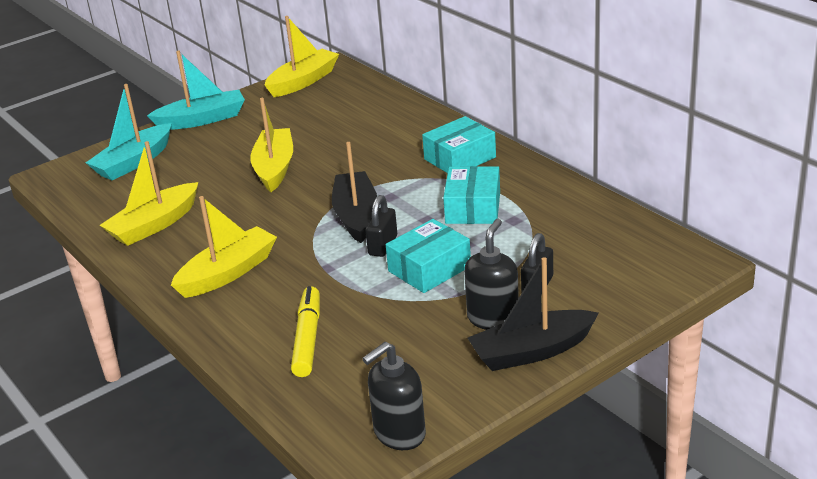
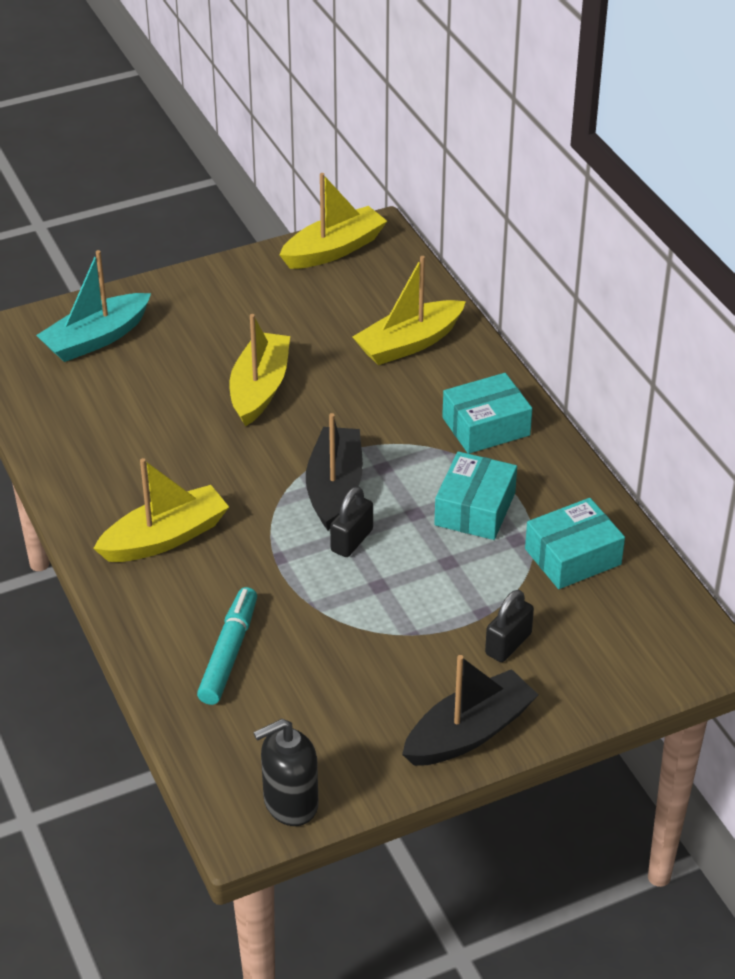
camera: 10 degrees right, 10 degrees up
yellow boat [100,141,199,246] -> yellow boat moved to [353,256,466,365]
turquoise boat [147,51,245,130] -> none
yellow marker [291,286,320,377] -> turquoise marker [197,587,257,705]
turquoise box [386,219,471,293] -> turquoise box moved to [525,498,625,589]
black soap dispenser [464,219,519,330] -> none
black boat [467,257,599,371] -> black boat turned 150 degrees clockwise [402,655,538,766]

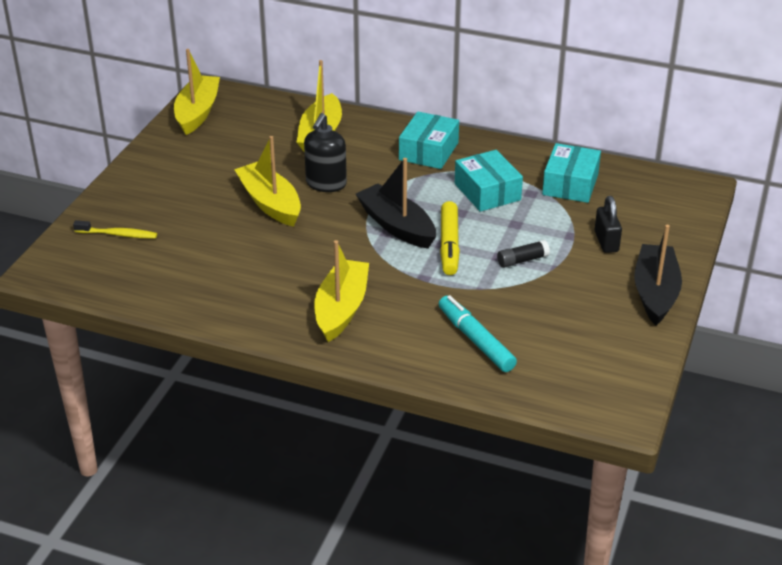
camera: 45 degrees left, 5 degrees down
turquoise boat [36,250,151,362] -> yellow toothbrush [73,220,157,239]
black soap dispenser [253,719,318,826] -> black soap dispenser moved to [304,113,347,192]
black padlock [330,487,373,557] -> yellow marker [440,201,460,275]
none -> black glue stick [497,240,550,268]

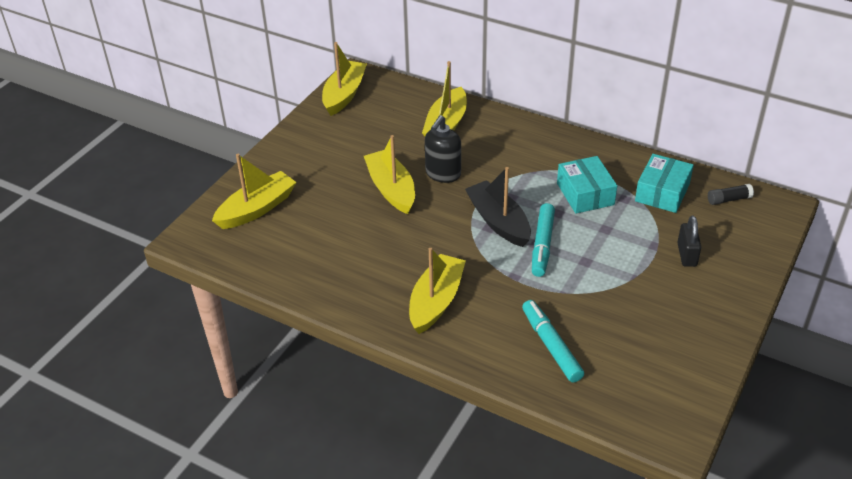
camera: 10 degrees right, 5 degrees up
yellow toothbrush [73,220,157,239] -> yellow boat [212,154,296,229]
turquoise box [399,112,459,169] -> none
yellow marker [440,201,460,275] -> turquoise marker [532,203,555,277]
black glue stick [497,240,550,268] -> black glue stick moved to [708,184,754,205]
black boat [634,225,682,325] -> none

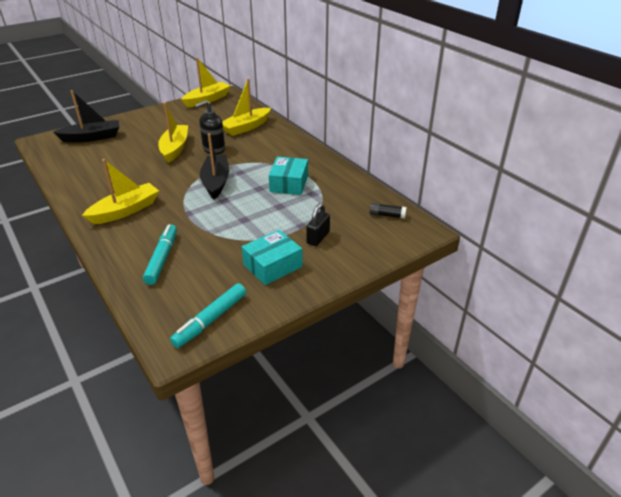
camera: 25 degrees right, 5 degrees down
yellow boat [212,154,296,229] -> black boat [53,90,119,143]
turquoise marker [532,203,555,277] -> turquoise marker moved to [170,283,246,348]
turquoise box [635,154,694,213] -> turquoise box moved to [242,230,303,285]

